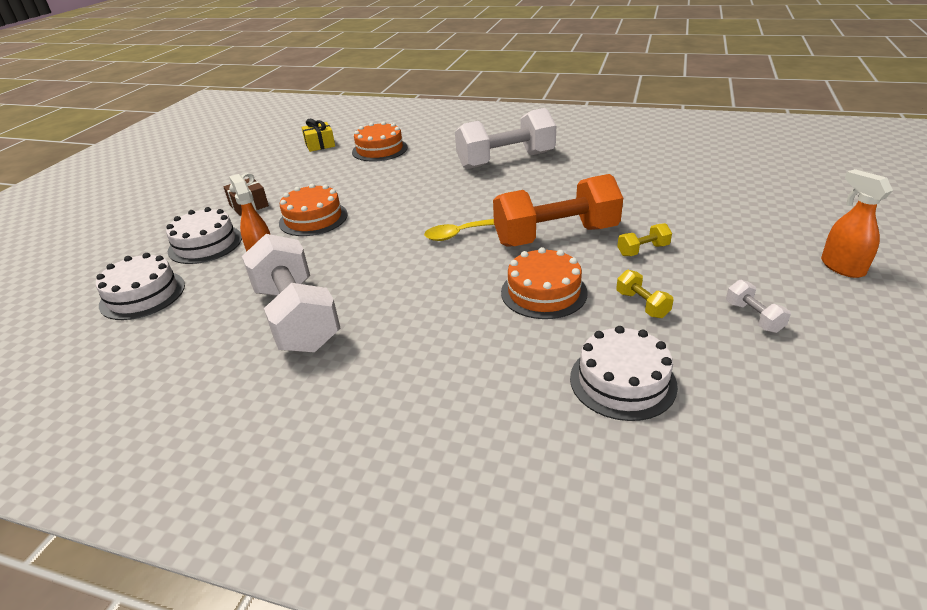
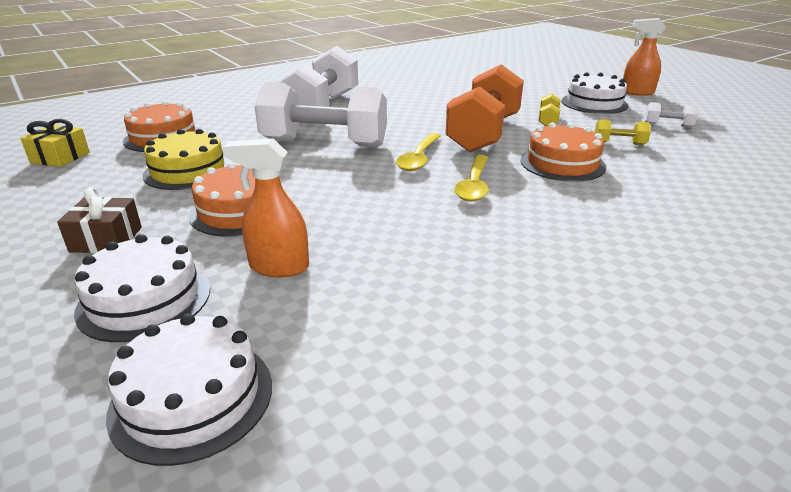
camera: 55 degrees left, 5 degrees down
white dumbbell [242,234,340,353] -> white dumbbell moved to [254,82,387,147]
white cake [570,326,678,421] -> white cake moved to [562,72,628,114]
none -> yellow cake [142,129,231,190]
none -> yellow spoon [454,155,489,202]

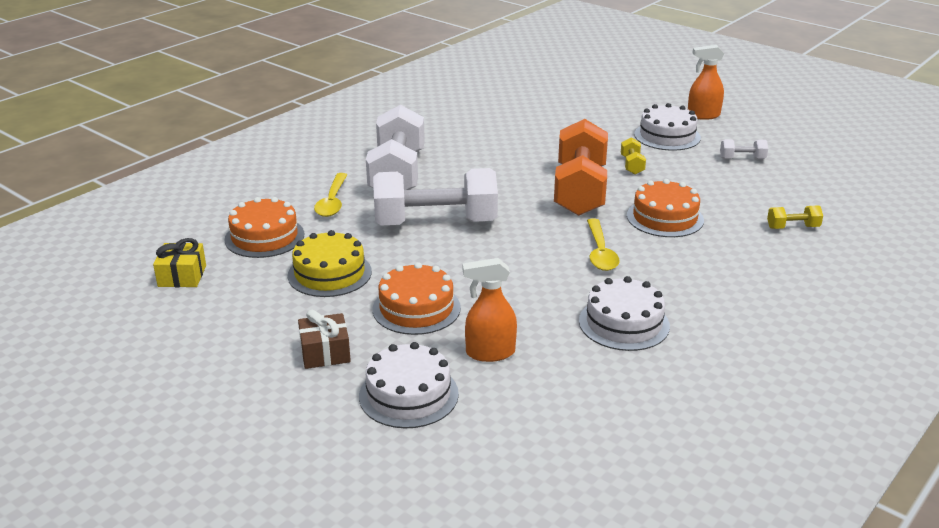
camera: 15 degrees left, 0 degrees up
white cake [106,314,272,466] -> white cake moved to [579,276,670,351]
yellow spoon [396,133,440,171] -> yellow spoon moved to [314,173,347,217]
yellow dumbbell [595,119,651,145] -> yellow dumbbell moved to [767,205,823,229]

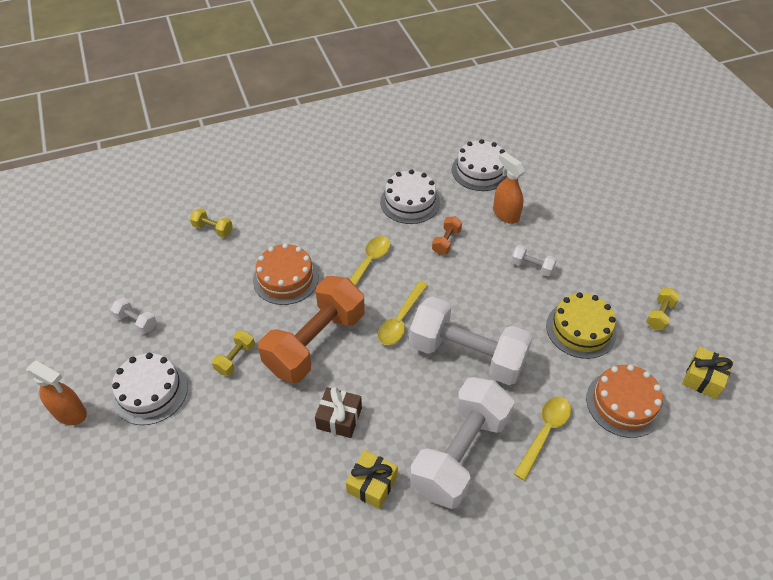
camera: 150 degrees left, 20 degrees up
brown gift [298,310,351,369] -> brown gift moved to [315,387,362,438]
white cake [359,342,459,428] -> white cake moved to [452,139,507,191]
orange cake [372,262,461,335] -> white dumbbell [511,245,557,276]
orange spray bottle [463,258,517,362] -> orange spray bottle turned 150 degrees counterclockwise [493,152,525,224]
none -> yellow gift [346,450,398,509]
none -> yellow spoon [378,281,428,345]
none -> orange dumbbell [432,216,462,255]
none -> yellow dumbbell [646,288,680,330]

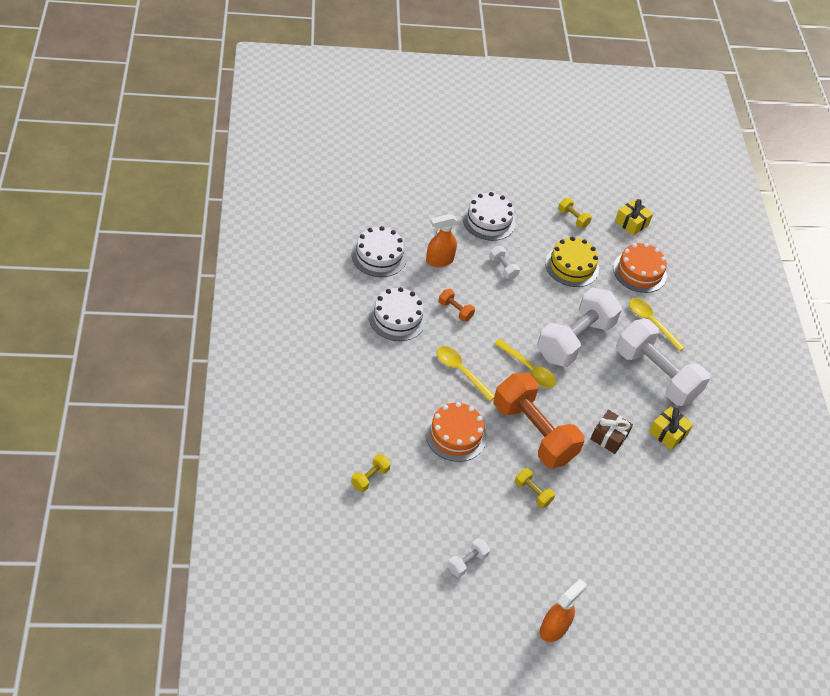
camera: 80 degrees left, 0 degrees up
white cake [112,353,188,425] -> white cake moved to [463,192,515,241]
white dumbbell [511,245,557,276] -> white dumbbell turned 75 degrees counterclockwise [489,246,520,279]

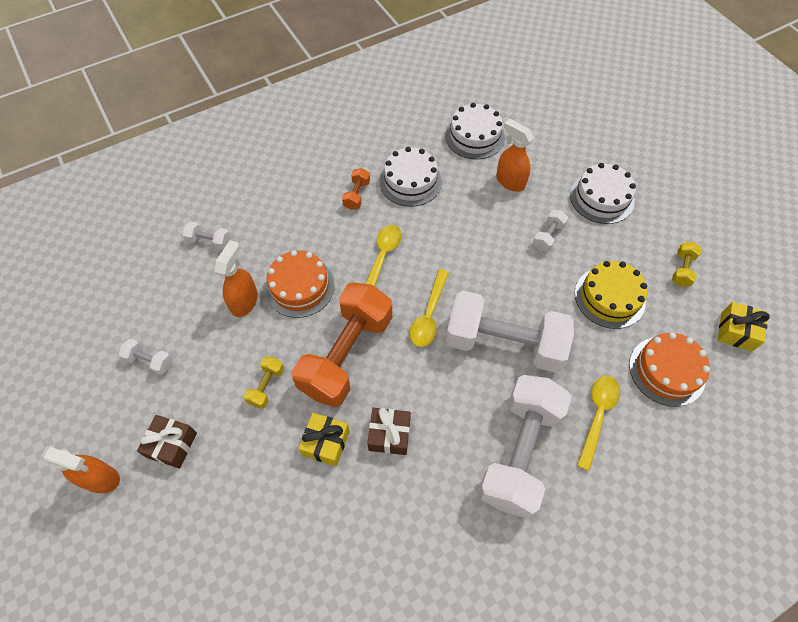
camera: 70 degrees right, 10 degrees up
yellow dumbbell [351,454,391,492] -> white dumbbell [182,222,230,250]
orange dumbbell [439,289,475,322] -> orange dumbbell moved to [342,168,370,210]
yellow gift [649,406,693,450] -> yellow gift moved to [298,413,350,466]
none -> brown gift [137,415,197,469]
none -> orange spray bottle [214,240,258,317]

